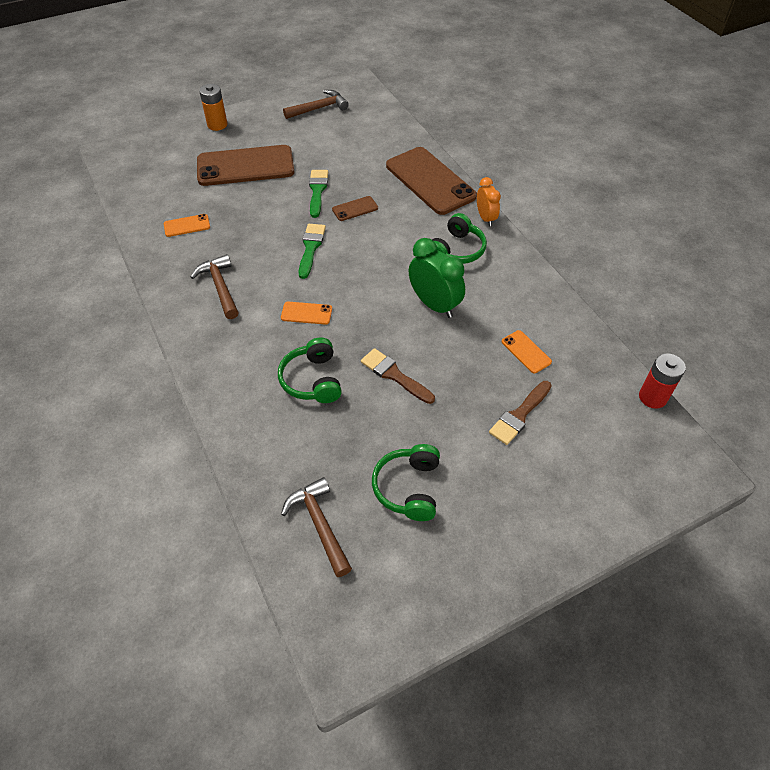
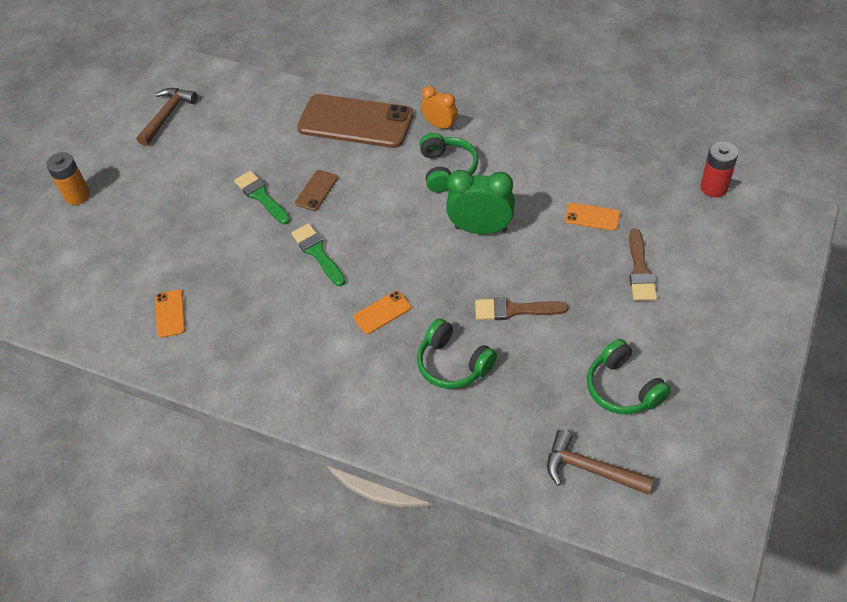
camera: 35 degrees left, 0 degrees up
orange phone [164,214,210,237] -> orange phone turned 45 degrees counterclockwise [155,289,185,338]
brown hammer [191,254,239,319] -> none
brown phone [197,145,294,186] -> none

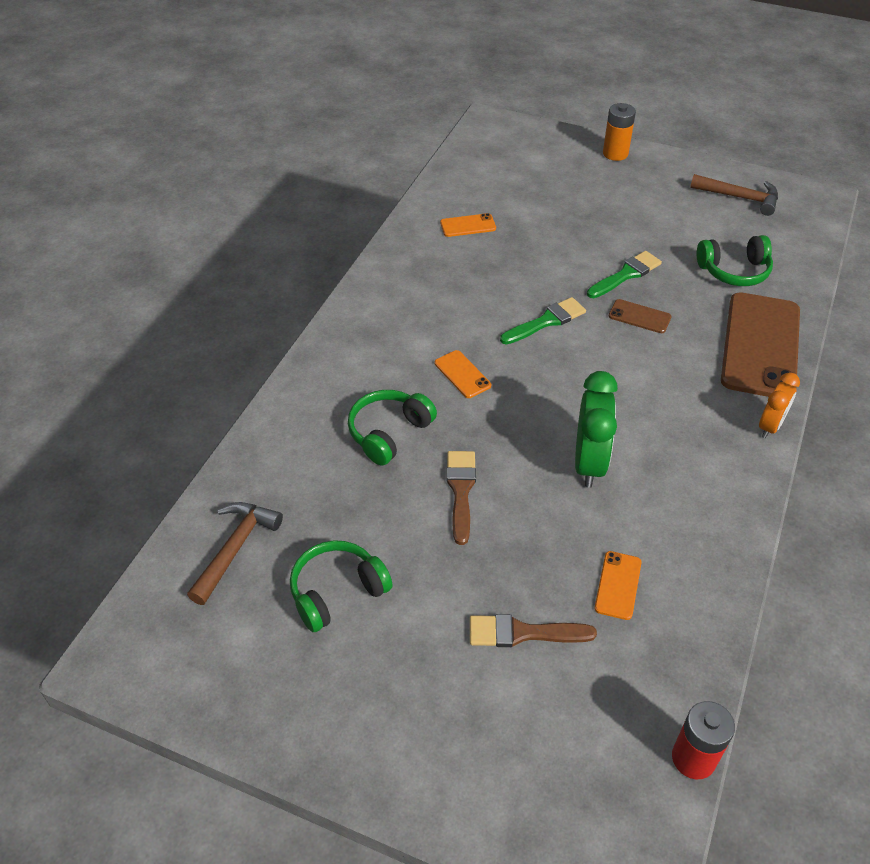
camera: 85 degrees right, 5 degrees down
green headphones [419,133,478,193] -> green headphones moved to [696,235,773,286]

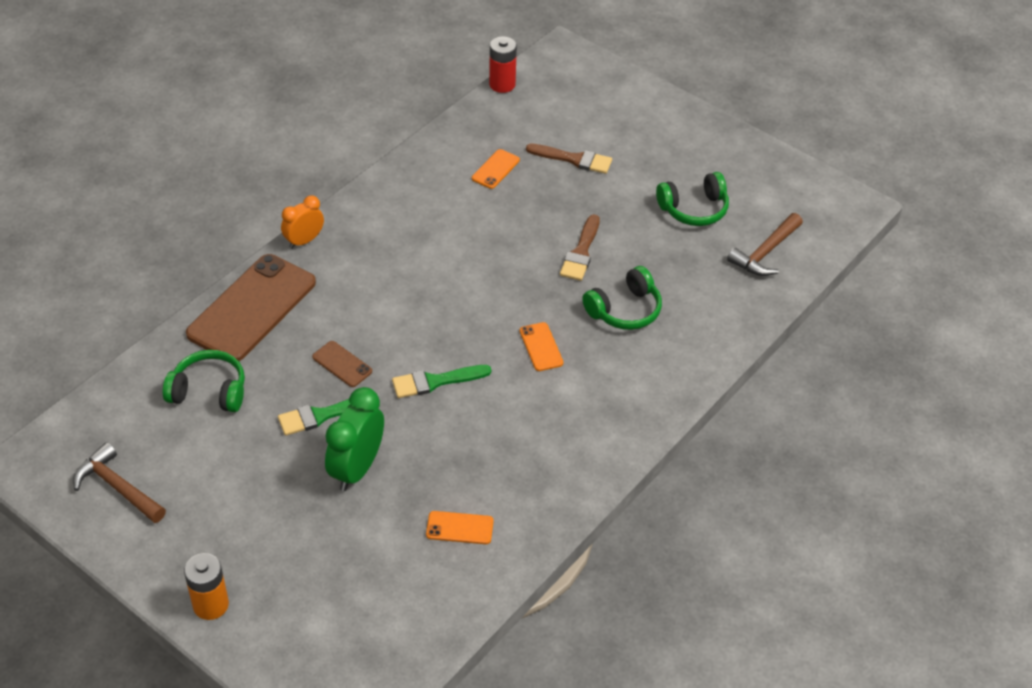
camera: 165 degrees left, 0 degrees up
green clock [575,371,618,488] -> green clock moved to [325,387,384,491]

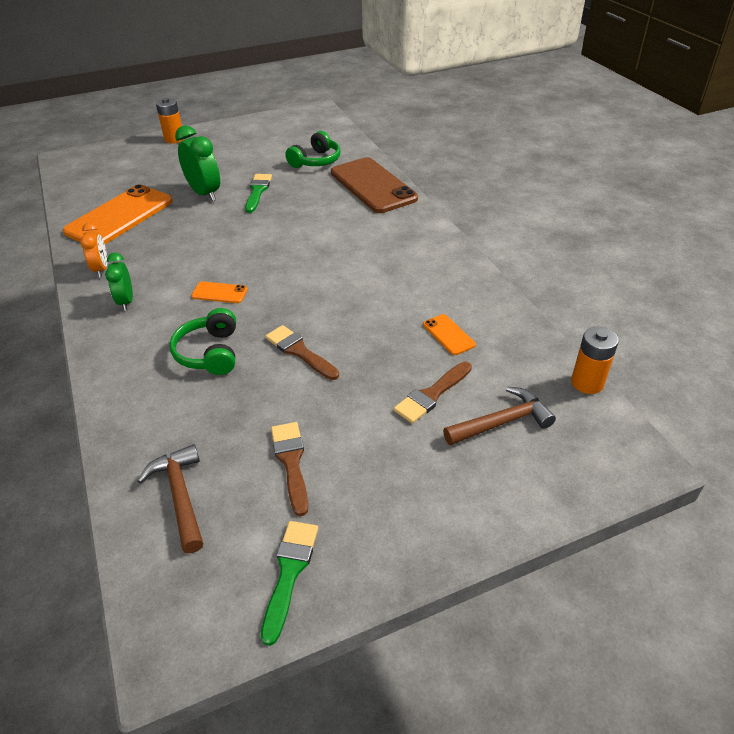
camera: 120 degrees right, 5 degrees down
brown hammer [73,442,166,523] -> brown hammer moved to [443,386,556,445]
orange clock [281,195,324,249] -> orange clock moved to [80,222,107,277]
brown phone [312,341,372,387] -> none
green brush [392,365,491,398] -> green brush moved to [261,521,318,646]
orange phone [426,511,494,544] -> orange phone [63,185,172,244], size x2.32
red battery [489,36,517,93] -> orange battery [571,327,619,394]
green headphones [656,172,729,226] -> brown brush [271,422,308,516]
none -> green clock [105,253,133,311]

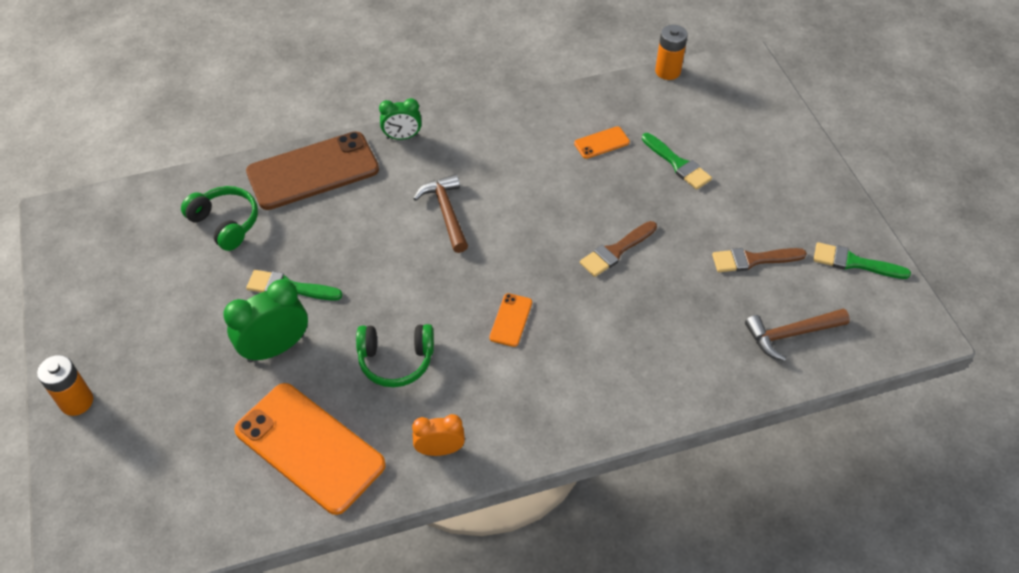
camera: 85 degrees left, 10 degrees up
green clock [105,253,133,311] -> green clock moved to [379,98,422,140]
green headphones [170,308,236,375] -> green headphones moved to [356,324,434,387]
brown brush [394,362,472,423] -> green brush [642,133,712,190]
brown hammer [443,386,556,445] -> brown hammer moved to [413,174,468,253]

